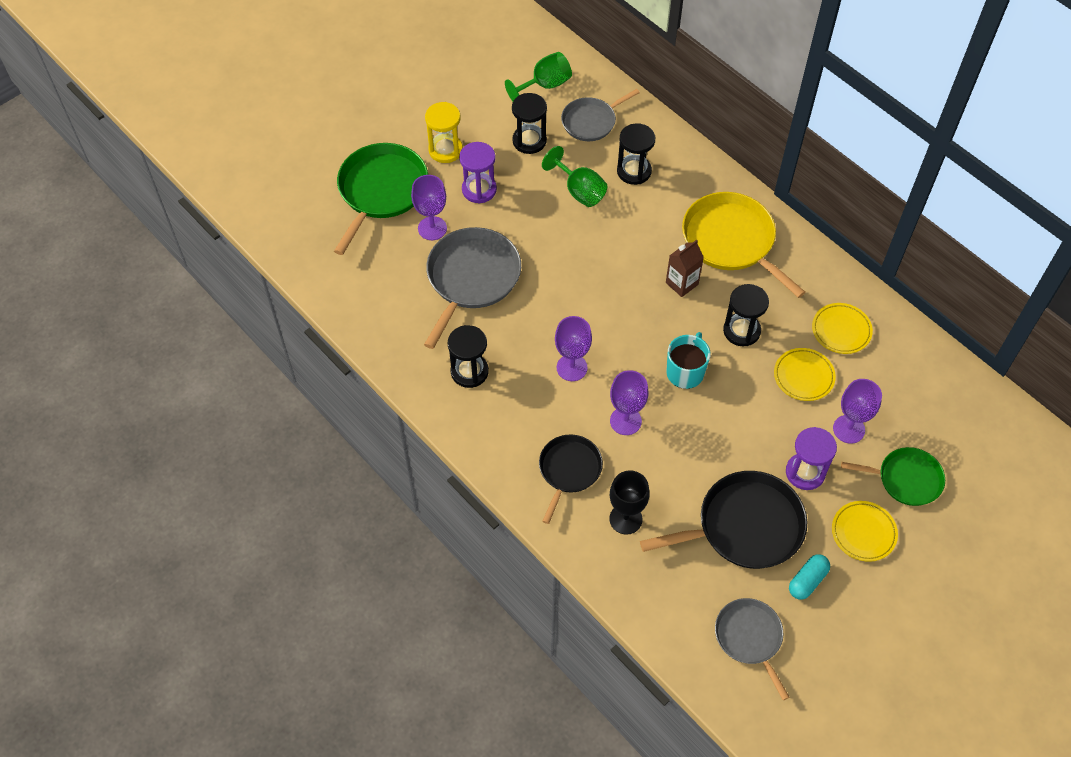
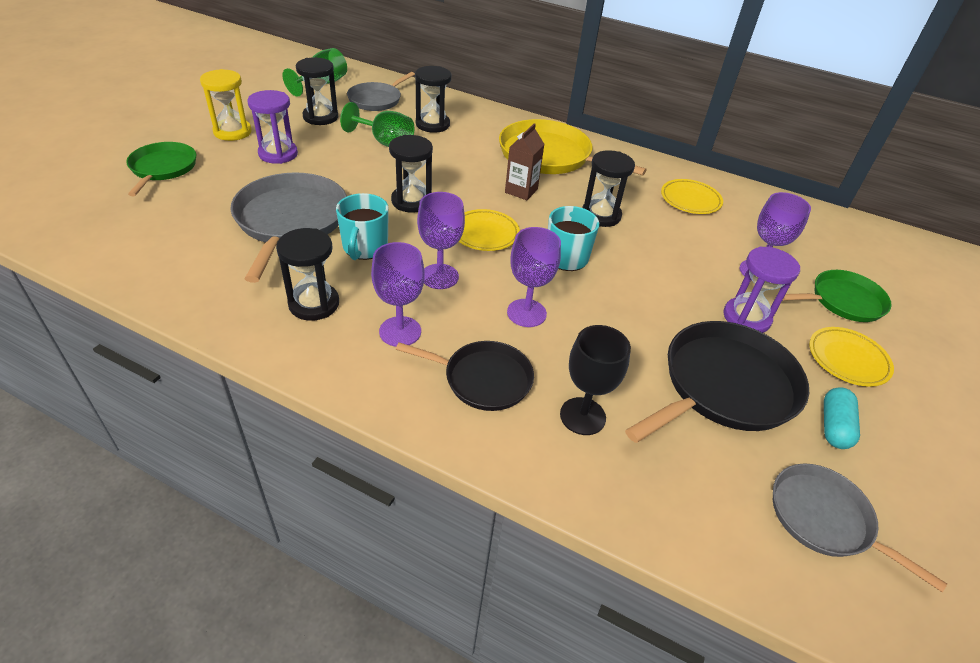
camera: 25 degrees left, 15 degrees down
green pan [334,143,428,255] -> green pan [126,142,197,196], size x0.62
purple goblet [411,175,447,240] -> purple goblet moved to [371,242,425,347]
black pan [539,434,603,524] -> black pan turned 105 degrees clockwise [396,341,534,411]
yellow plate [774,348,836,401] -> yellow plate moved to [459,209,520,251]
none -> turquoise mug [336,193,389,260]
none -> black hourglass [389,135,433,213]

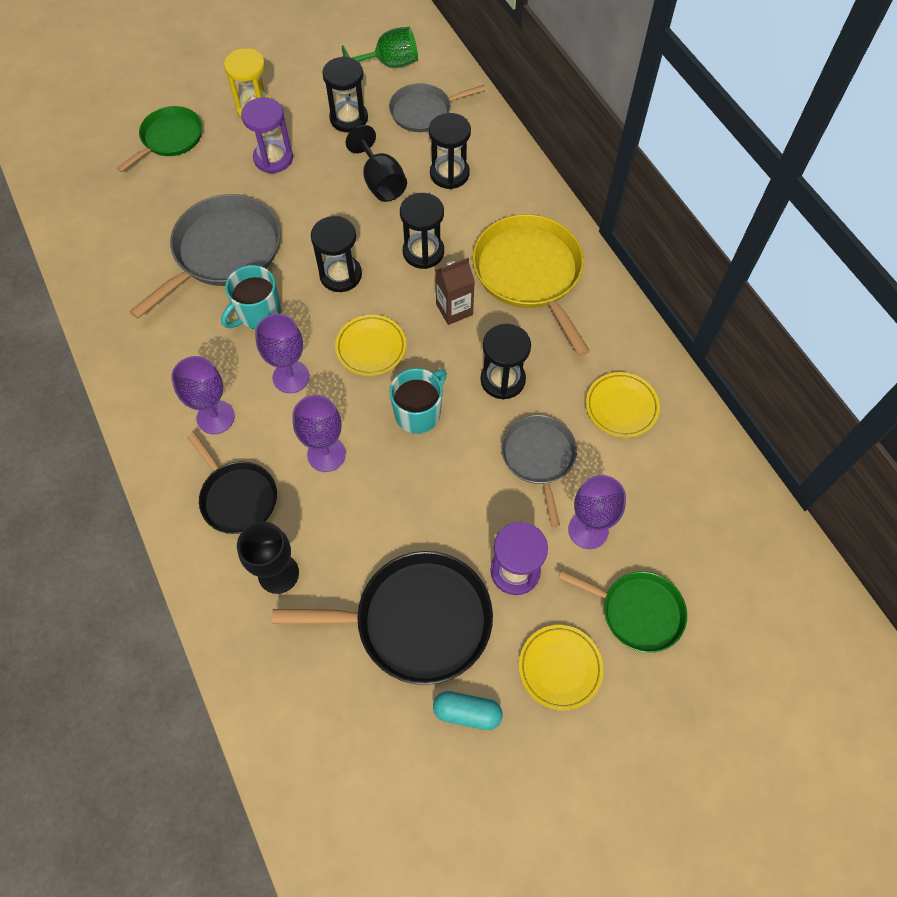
camera: 40 degrees right, 20 degrees up
black hourglass [276,228,339,321] -> black hourglass moved to [400,193,444,269]
green goblet [340,102,414,147] -> black goblet [346,125,407,202]
grey pan [773,464,947,592] -> grey pan moved to [501,415,577,527]
turquoise capsule [824,388,860,449] -> turquoise capsule turned 45 degrees clockwise [433,691,503,730]

